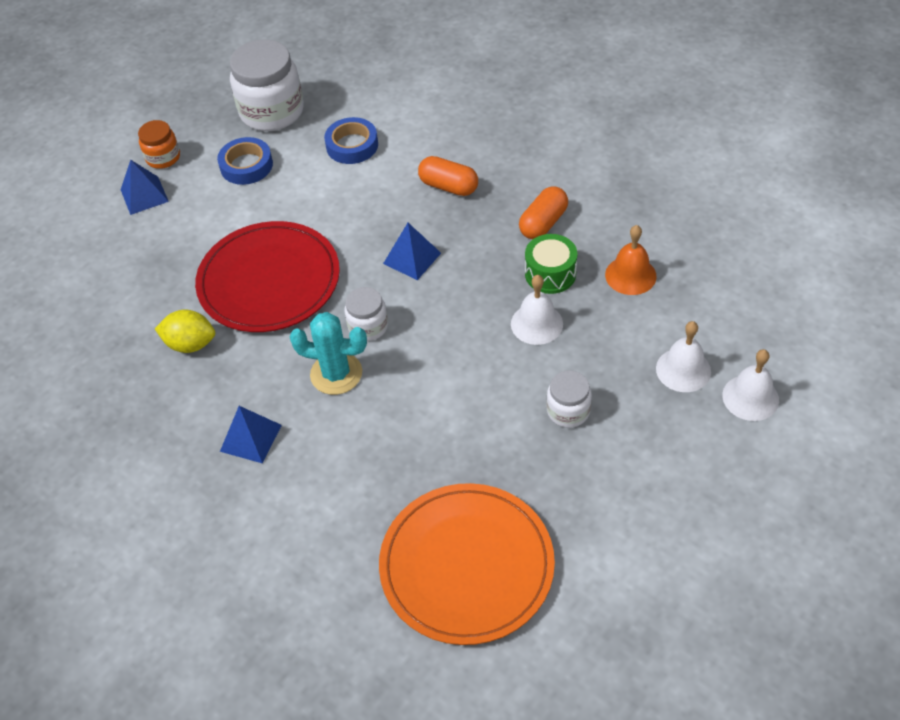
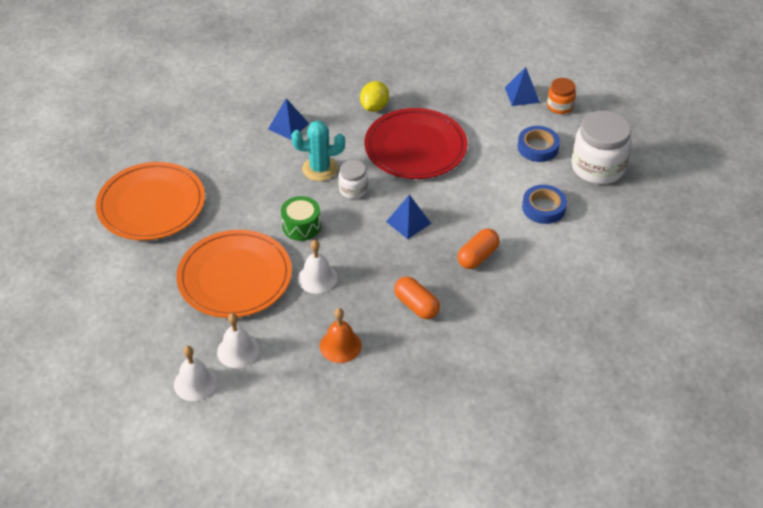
camera: 100 degrees right, 5 degrees down
turquoise cactus [290,312,367,395] -> turquoise cactus turned 60 degrees clockwise [291,120,345,181]
green drum [525,234,577,294] -> green drum moved to [281,196,321,241]
white jar [547,370,592,428] -> orange plate [176,230,292,318]

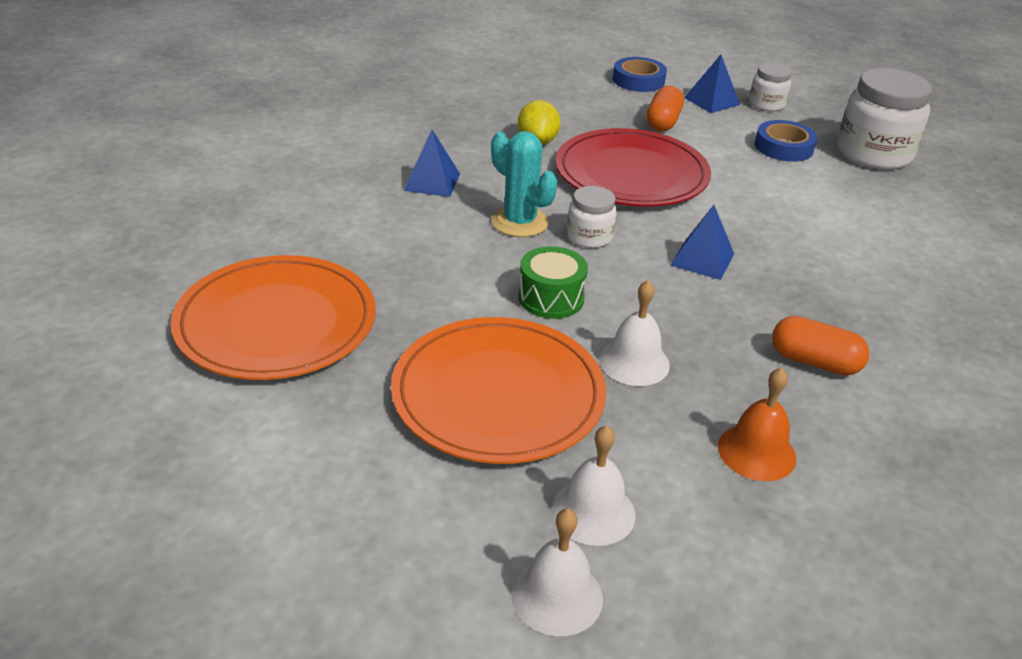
camera: 25 degrees left, 10 degrees down
turquoise cactus [291,120,345,181] -> turquoise cactus turned 75 degrees clockwise [491,131,557,237]
orange capsule [457,229,500,269] -> orange capsule moved to [646,86,684,132]
blue tape [522,185,567,224] -> blue tape moved to [613,57,667,92]
orange jar [547,78,576,114] -> white jar [749,63,791,112]

